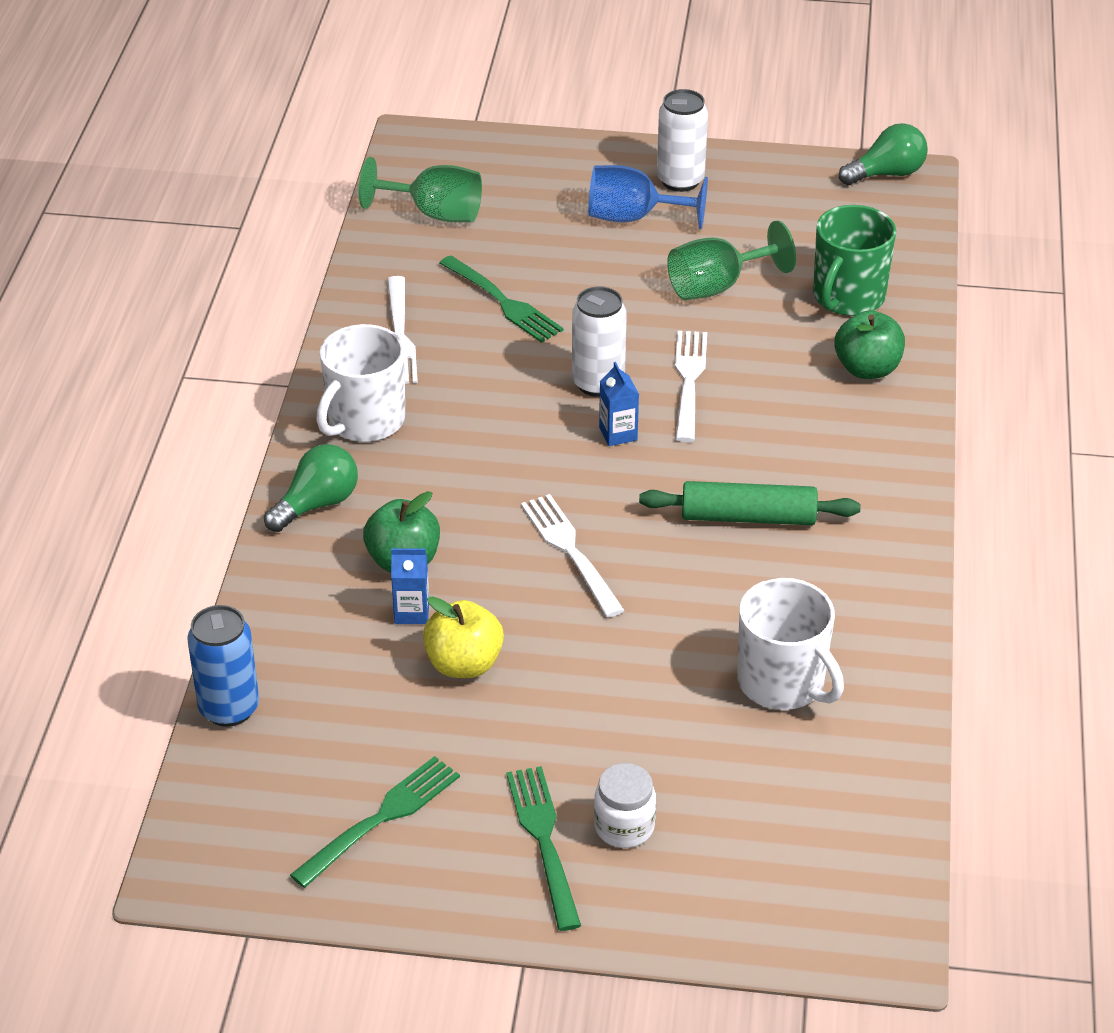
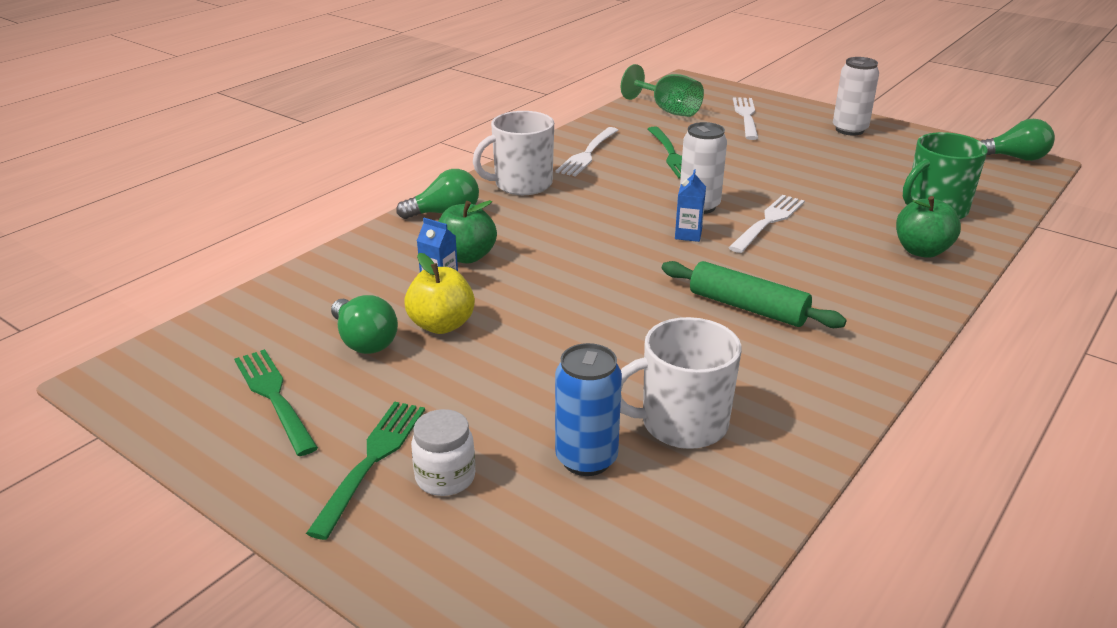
camera: 30 degrees right, 10 degrees down
blue can [187,605,259,727] -> blue can moved to [555,343,622,476]
green fork [290,756,460,888] -> green fork turned 105 degrees counterclockwise [234,349,318,456]
white fork [521,494,625,617] -> white fork moved to [733,97,758,140]
blue goblet [588,165,708,229] -> none
green goblet [667,220,796,300] -> none
white mug [737,578,844,710] -> white mug turned 90 degrees clockwise [620,317,741,449]
none -> green light bulb [331,295,398,354]

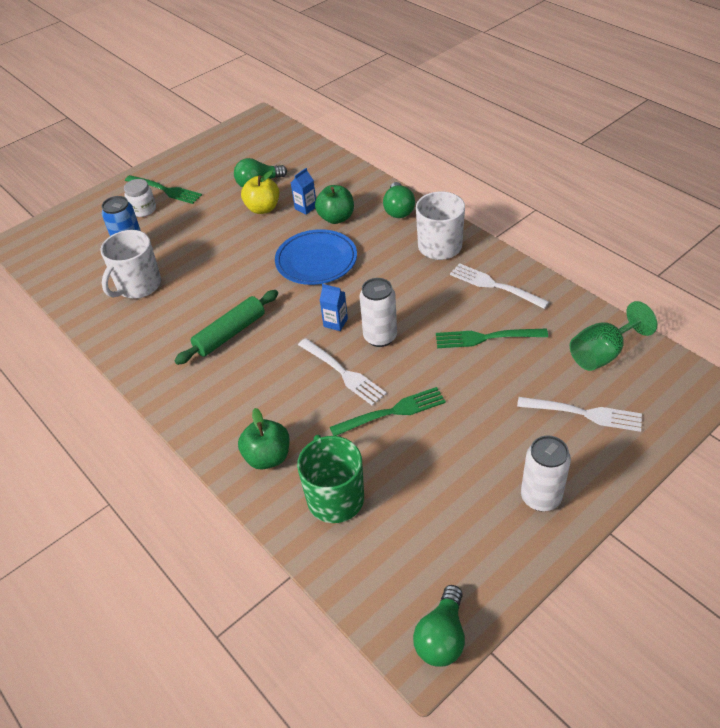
camera: 105 degrees right, 15 degrees up
green fork [234,349,318,456] -> green fork moved to [330,387,446,436]
white mug [620,317,741,449] -> white mug turned 150 degrees counterclockwise [101,230,161,298]
none -> blue plate [275,229,357,285]

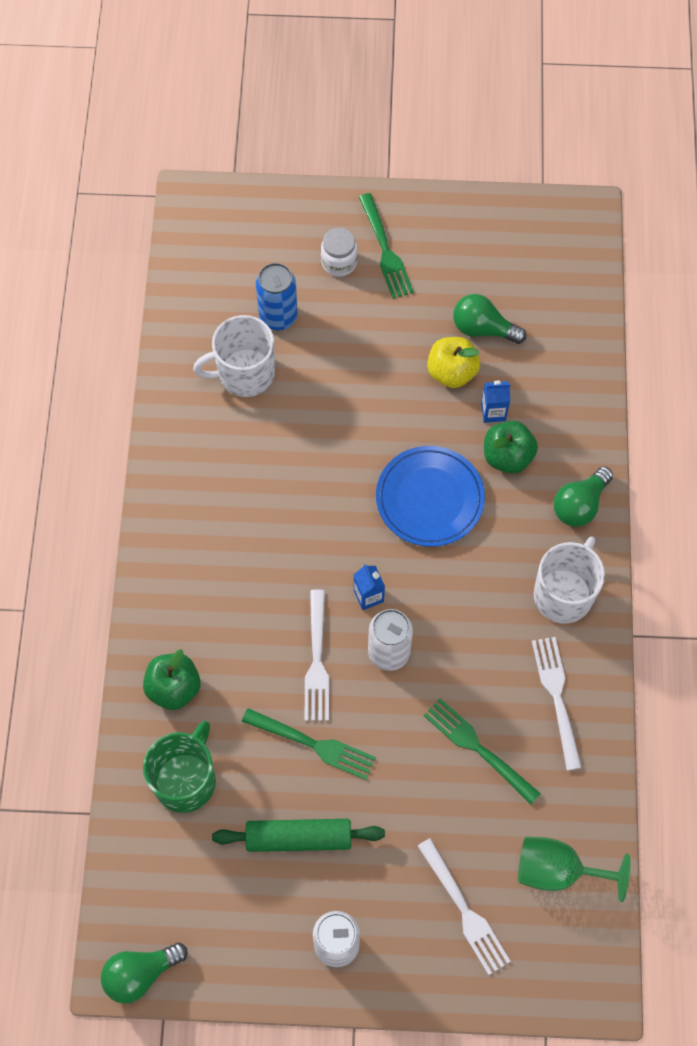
camera: 40 degrees right, 20 degrees up
green rolling pin [175,290,278,365] -> green rolling pin moved to [212,819,385,852]

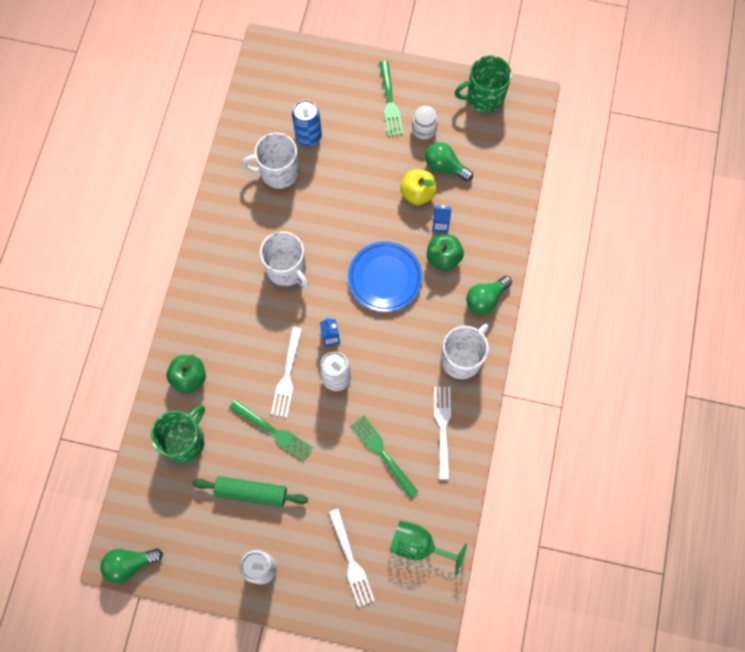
camera: 10 degrees right, 5 degrees up
white jar [321,228,358,277] -> white jar moved to [412,106,438,139]
none -> white mug [260,231,309,288]
none -> green mug [455,55,512,112]

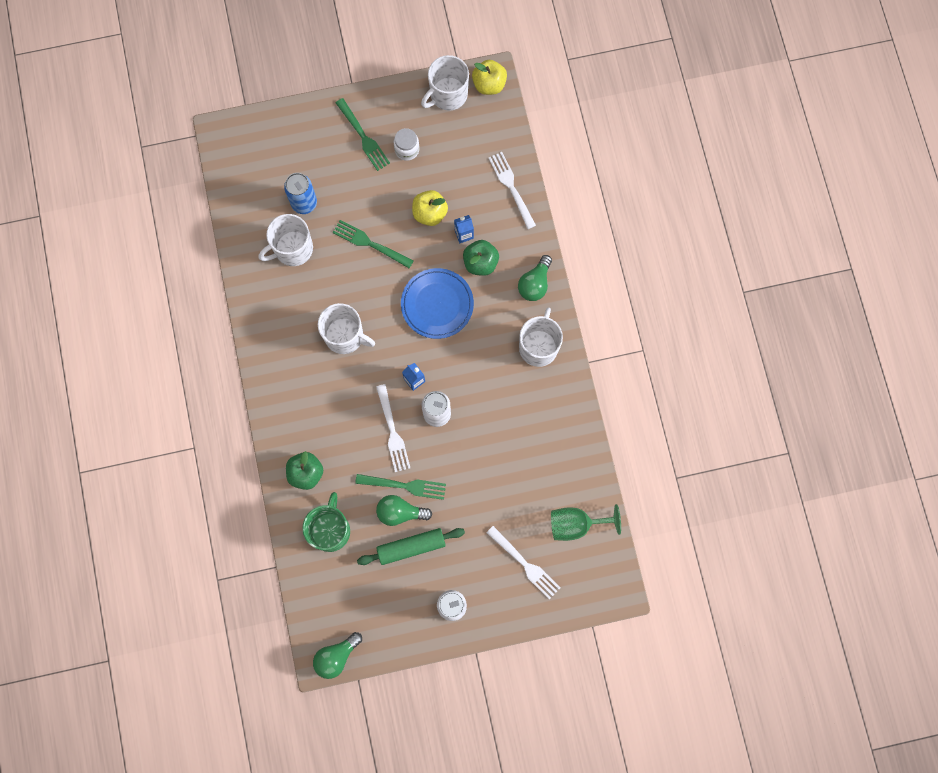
camera: 25 degrees left, 5 degrees up
green fork [351,415,418,498] -> green fork moved to [333,220,414,268]
green light bulb [425,142,473,181] -> green light bulb moved to [376,495,432,526]
white fork [434,387,451,479] -> white fork moved to [489,152,536,229]
green mug [455,55,512,112] -> white mug [421,55,469,111]
none -> yellow apple [472,60,507,95]

